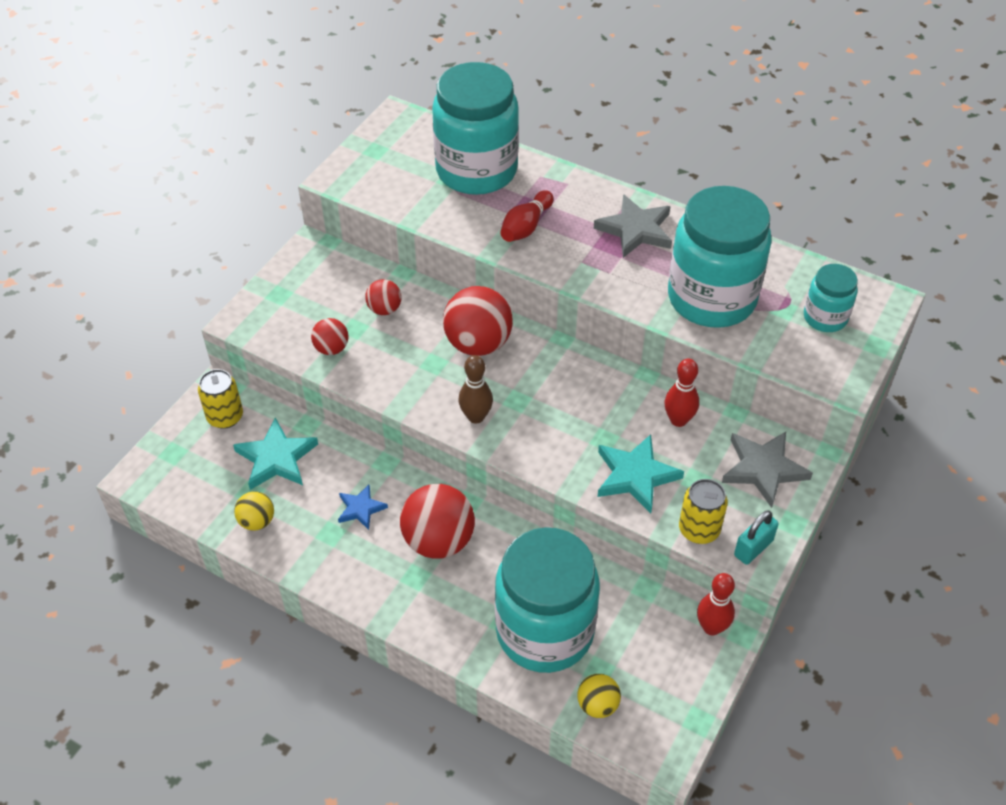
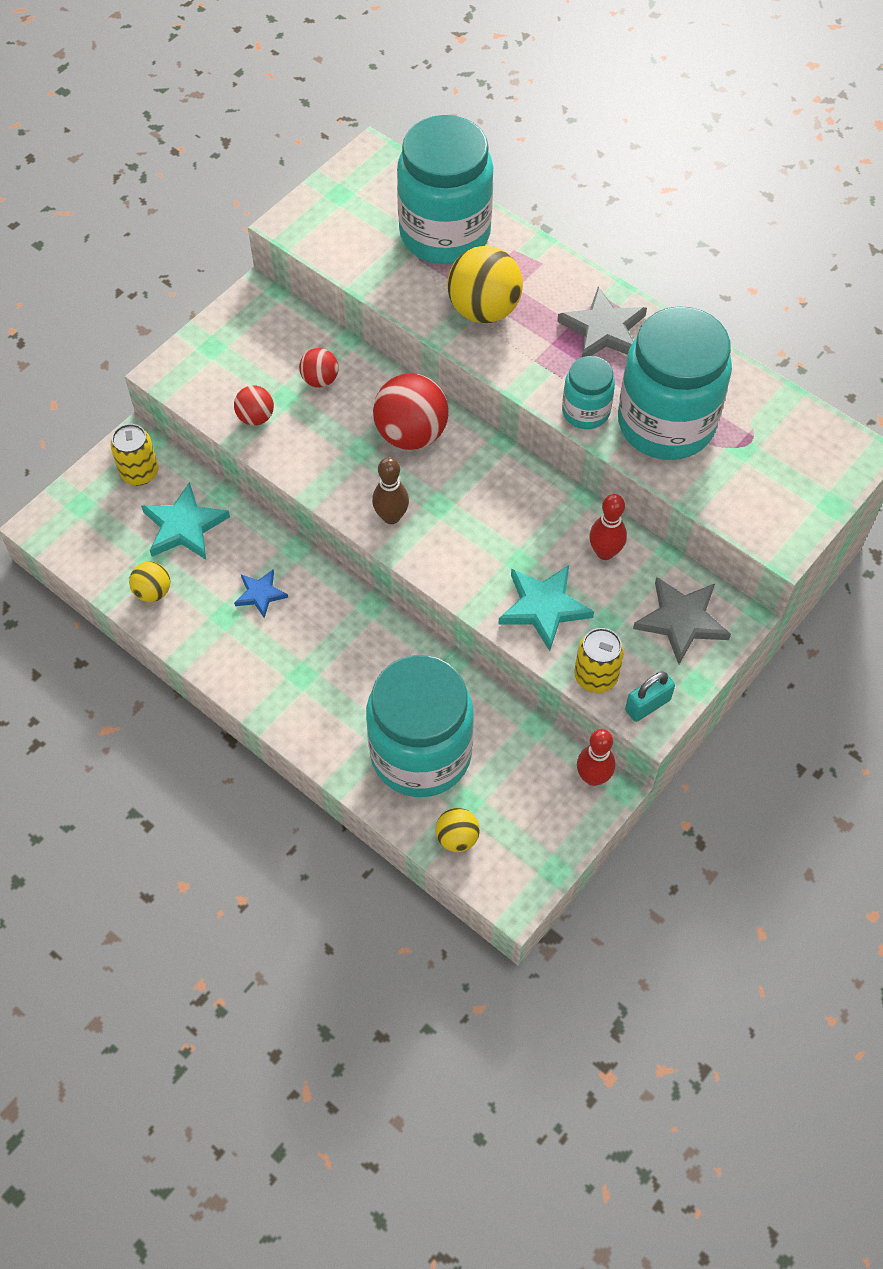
camera: 10 degrees right, 10 degrees up
red ball [400,484,475,559] -> none
red bowling pin [500,190,554,242] -> yellow ball [447,246,523,323]
turquoise jar [804,264,858,332] -> turquoise jar moved to [562,356,615,429]

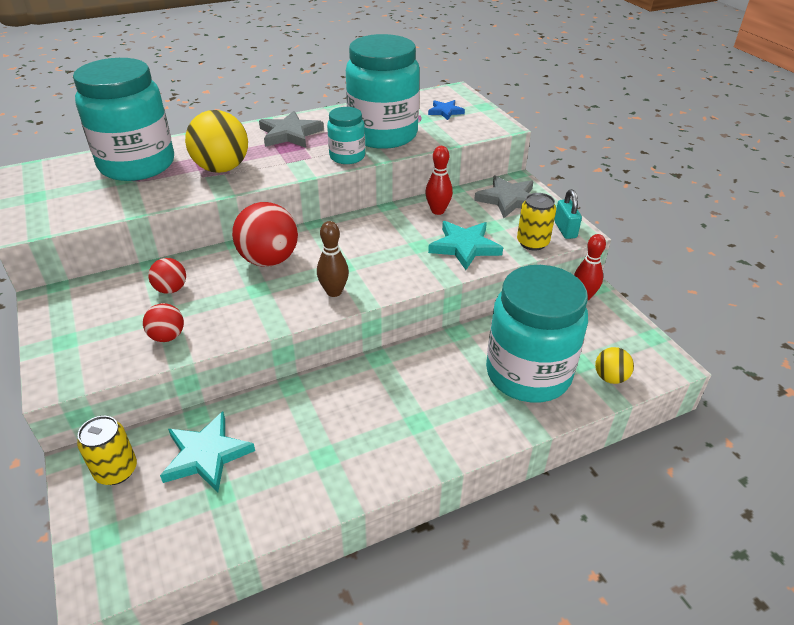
camera: 65 degrees left, 20 degrees down
yellow ball [129,562,170,602] -> none
blue star [234,570,288,618] -> blue star moved to [428,100,465,120]

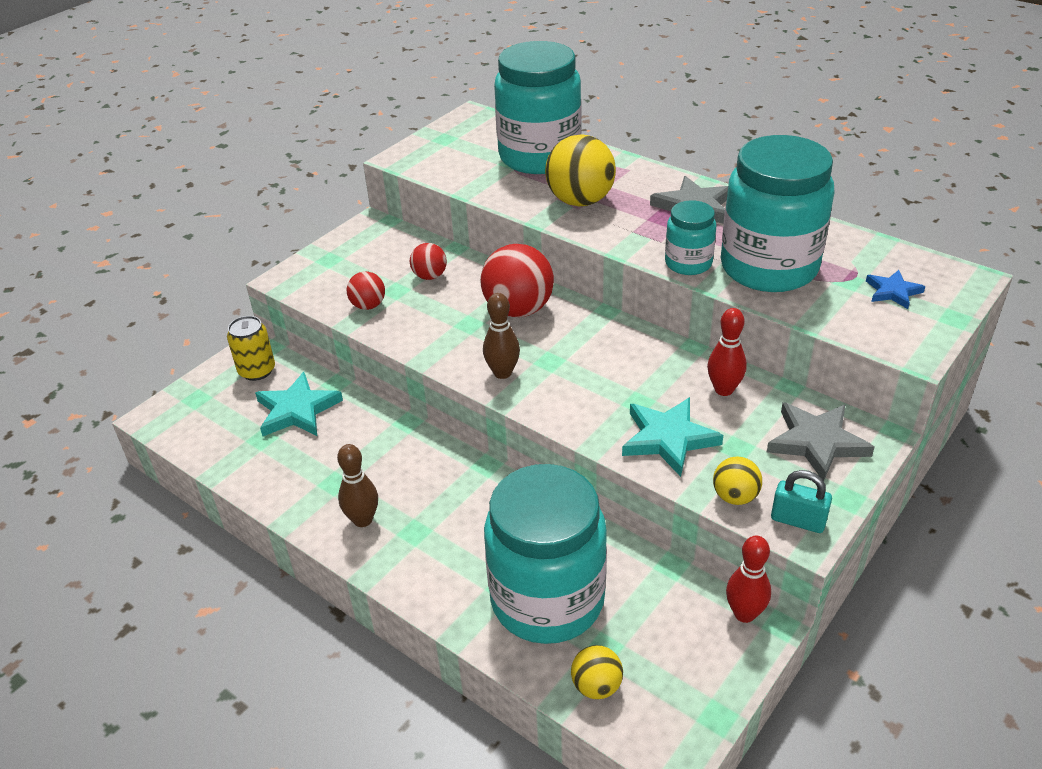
camera: 65 degrees right, 0 degrees up
yellow can [517,193,556,251] -> yellow ball [713,457,762,505]
turquoise padlock [554,189,582,239] -> turquoise padlock turned 60 degrees clockwise [771,470,832,533]
none -> brown bowling pin [337,444,378,527]

